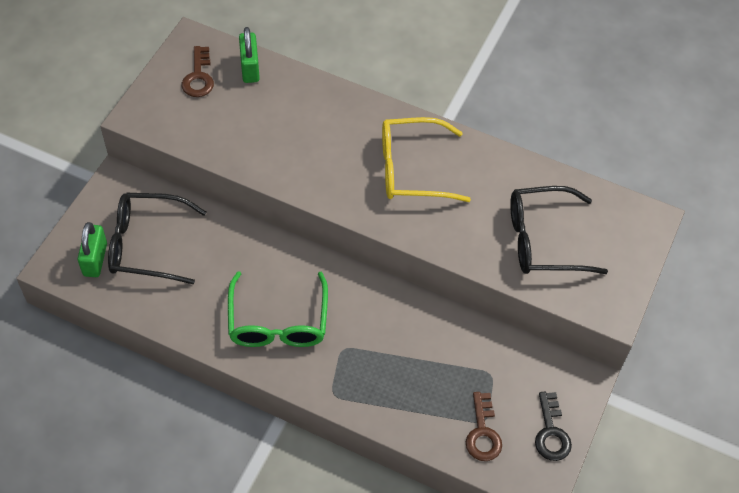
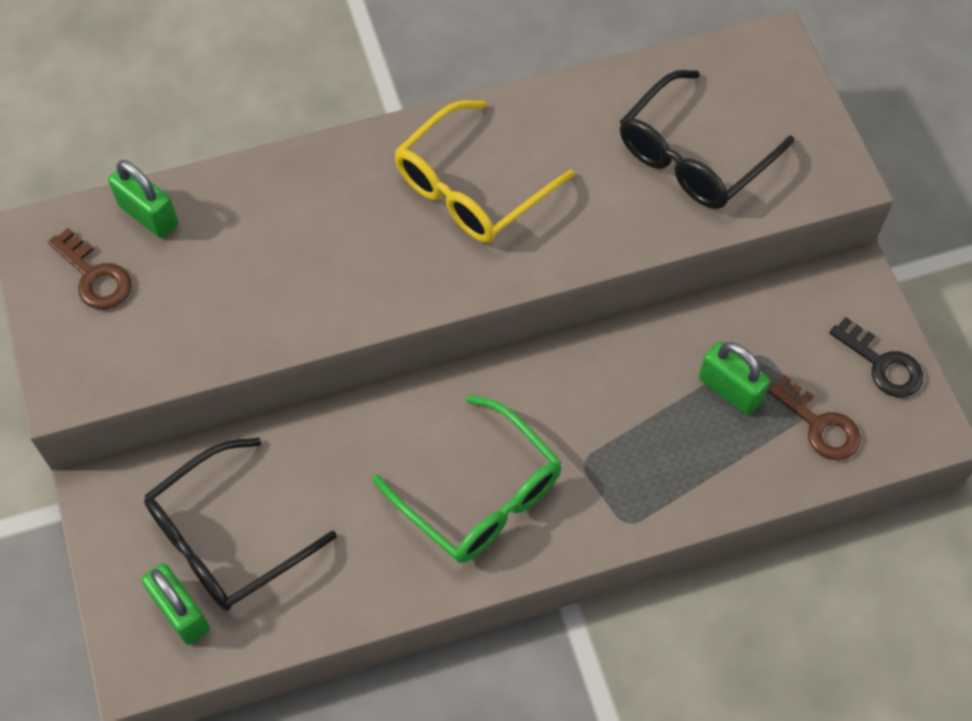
camera: 40 degrees left, 5 degrees up
none -> green padlock [699,341,770,415]

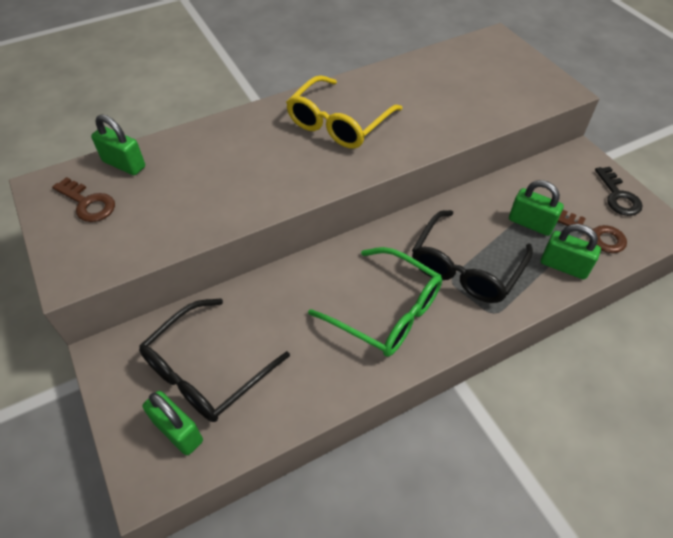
camera: 10 degrees left, 10 degrees down
black glasses [620,70,794,209] -> black glasses moved to [412,210,533,303]
black key [829,317,923,397] -> black key turned 45 degrees clockwise [595,167,643,216]
none -> green padlock [541,224,601,279]

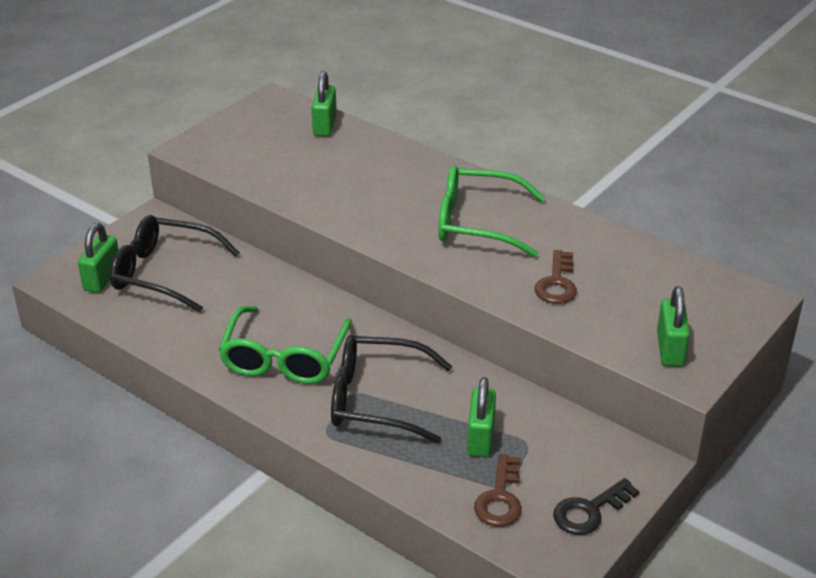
camera: 65 degrees right, 15 degrees down
brown key [52,177,115,222] -> brown key moved to [535,250,577,304]
yellow glasses [286,75,402,149] -> green glasses [438,165,545,257]
green padlock [541,224,601,279] -> green padlock moved to [657,286,690,367]

